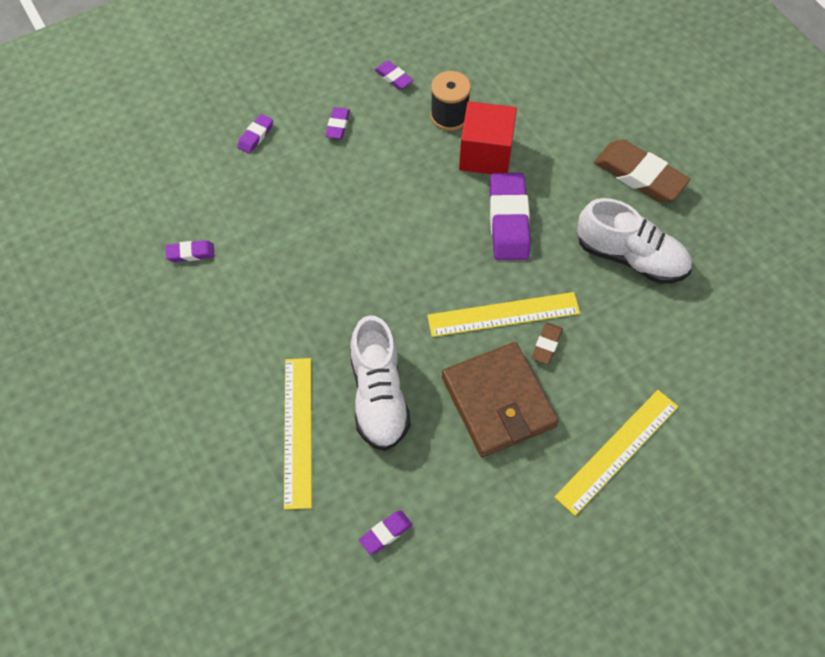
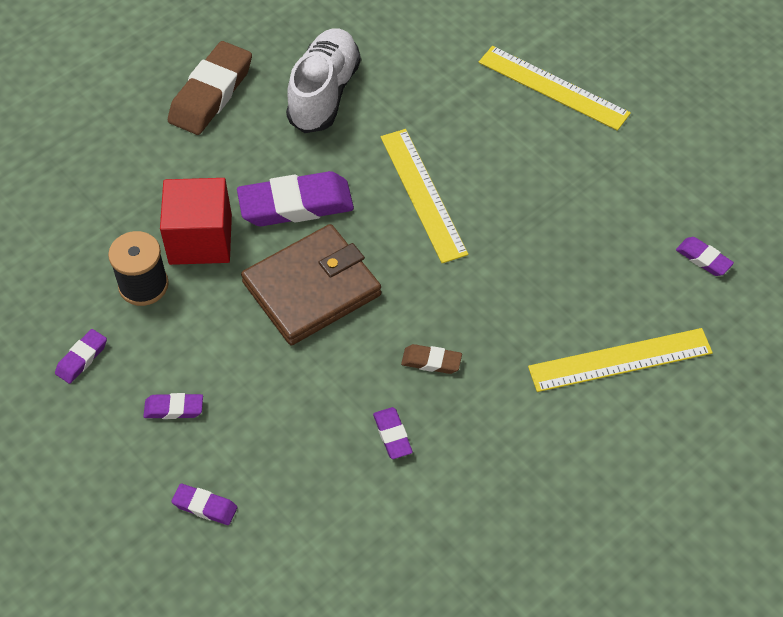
camera: 100 degrees left, 5 degrees down
purple eraser [166,240,214,262] -> purple eraser moved to [373,407,413,459]
white shoe [350,315,411,451] -> none
brown wallet [442,342,558,457] -> brown wallet moved to [241,224,381,345]
brown eraser [532,322,563,365] -> brown eraser moved to [401,344,462,374]

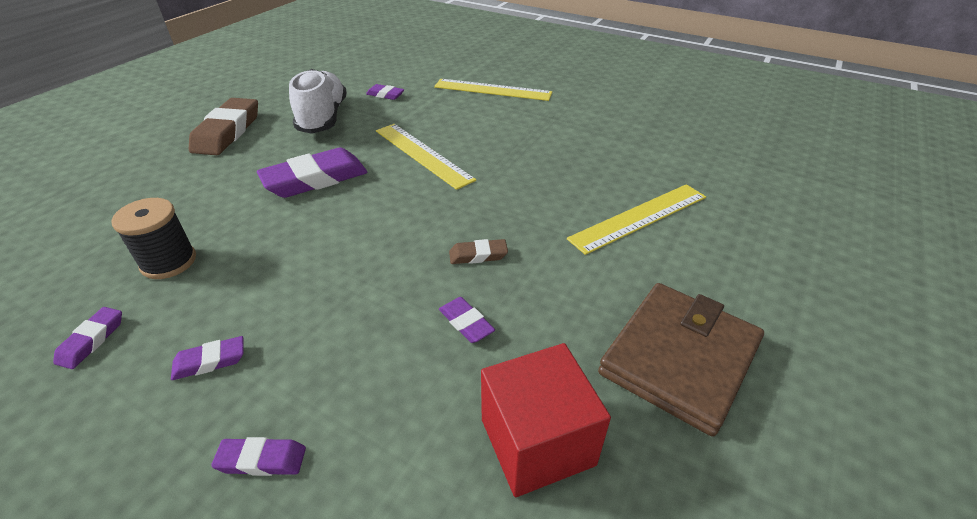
camera: 20 degrees left, 15 degrees down
red cube [160,178,232,265] -> red cube moved to [481,343,611,498]
brown wallet [241,224,381,345] -> brown wallet moved to [598,283,764,437]
purple eraser [676,237,734,276] -> purple eraser moved to [366,84,404,100]

